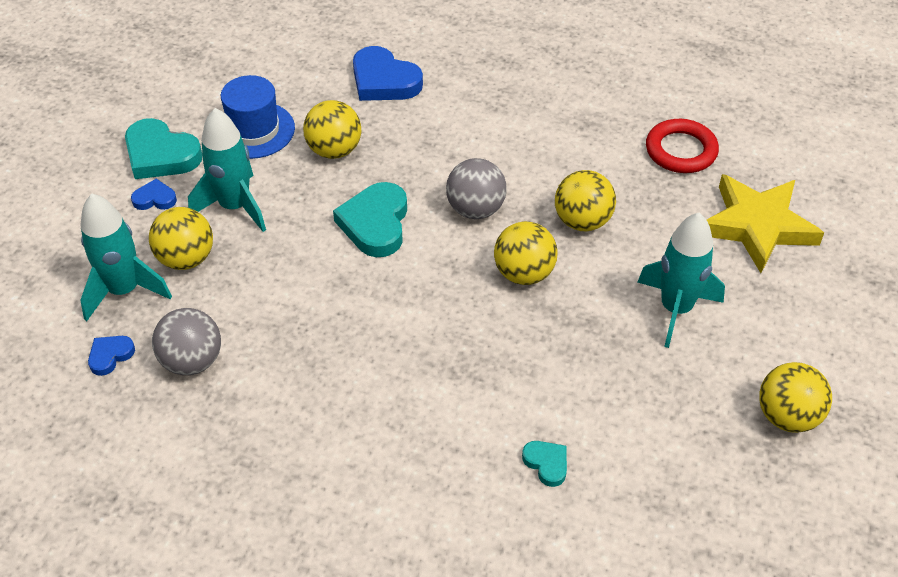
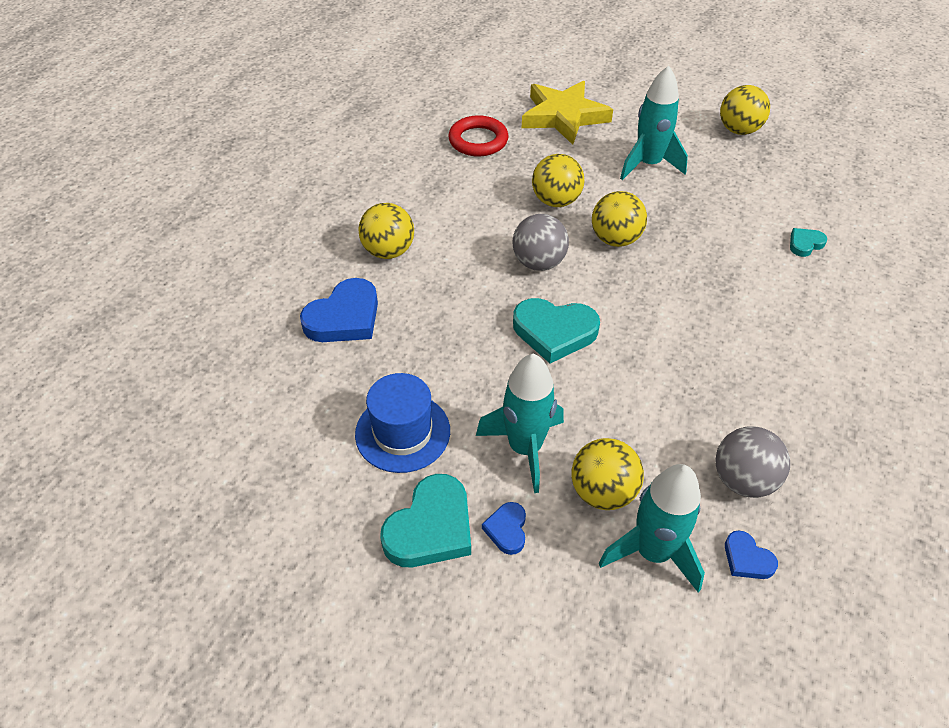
camera: 85 degrees left, 0 degrees up
yellow ball [303,100,361,159] -> yellow ball moved to [358,203,414,259]

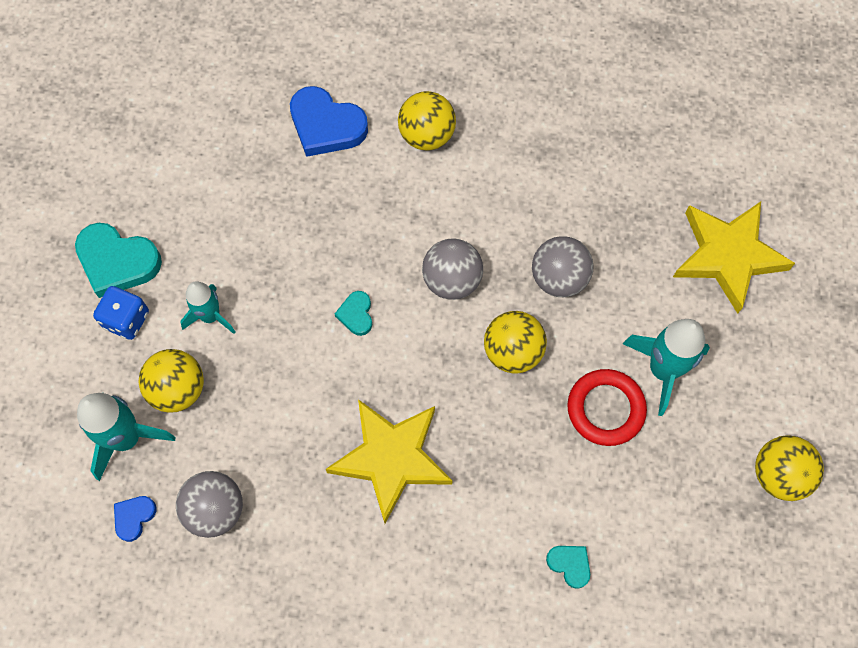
camera: 75 degrees right, 20 degrees up
blue hat [355,373,450,473] -> none
red ring [448,115,508,156] -> red ring moved to [567,369,647,446]
turquoise rocket [476,354,564,493] -> turquoise rocket [180,281,235,334], size x0.65
blue heart [482,502,526,555] -> blue dice [93,286,149,340]
turquoise heart [513,298,600,363] -> turquoise heart [335,291,372,336], size x0.51
yellow ball [532,154,585,207] -> grey ball [532,236,594,297]
none -> yellow star [326,399,453,523]

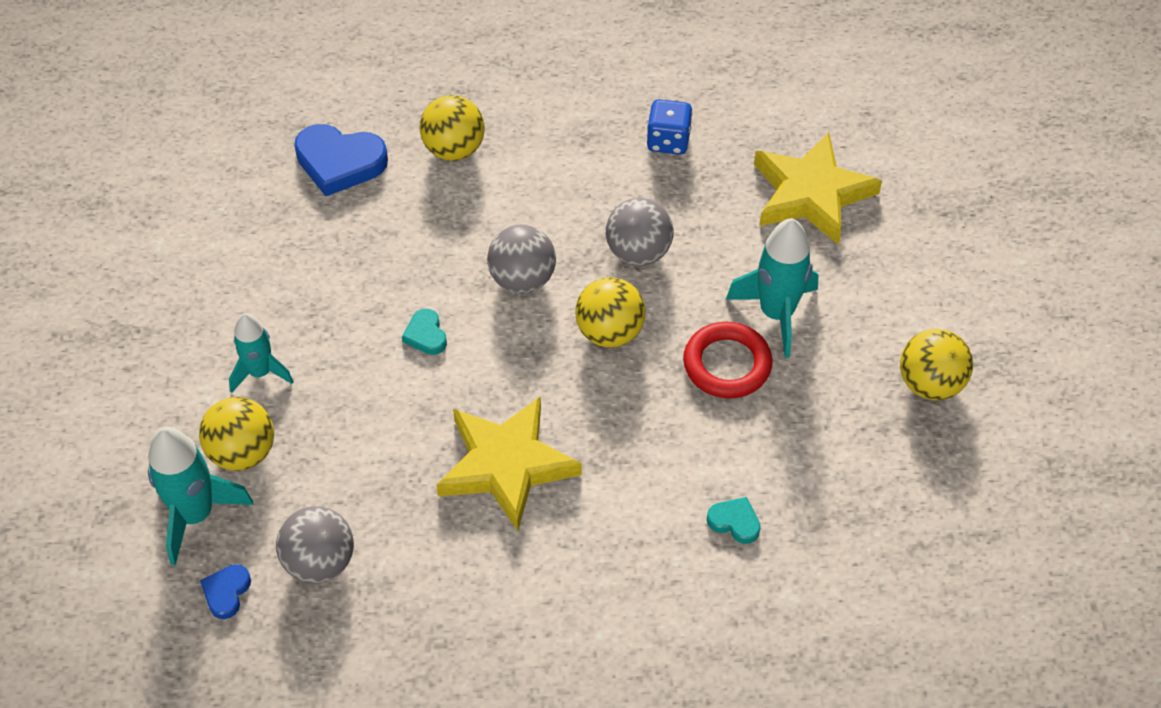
camera: 15 degrees left, 15 degrees down
turquoise heart [75,223,162,298] -> none
blue dice [93,286,149,340] -> blue dice moved to [647,99,693,155]

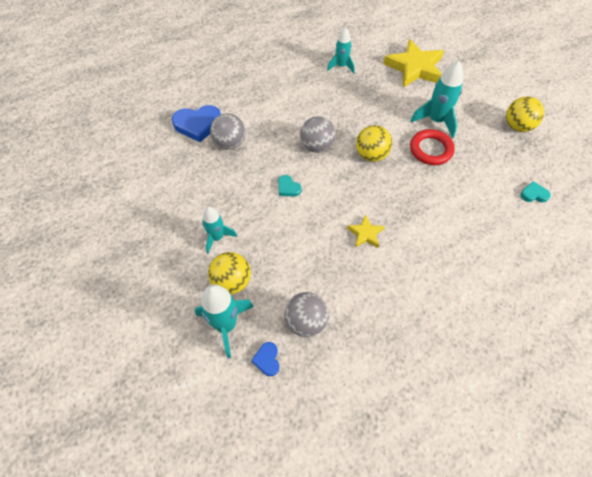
camera: 25 degrees left, 5 degrees up
yellow ball [420,95,485,161] -> none
yellow star [436,396,582,531] -> yellow star [347,214,385,248], size x0.49
grey ball [606,198,674,266] -> grey ball moved to [210,113,246,149]
blue dice [647,99,693,155] -> turquoise rocket [327,27,355,73]
turquoise heart [707,497,761,544] -> turquoise heart moved to [521,181,551,203]

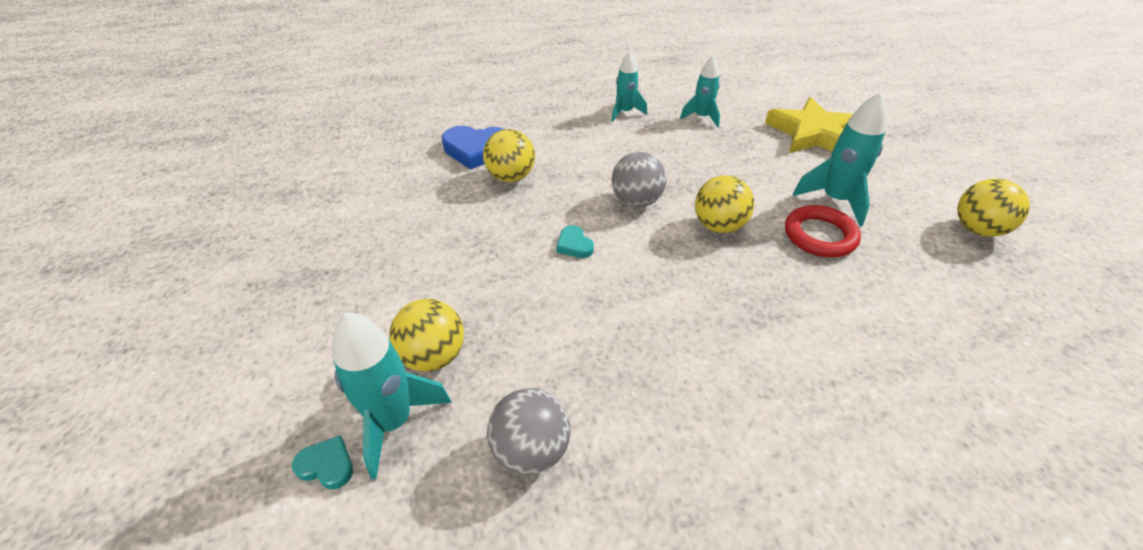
camera: 15 degrees right, 15 degrees down
turquoise rocket [202,207,237,254] -> turquoise rocket moved to [611,51,647,122]
grey ball [210,113,246,149] -> yellow ball [483,129,535,182]
blue heart [251,342,279,376] -> none
yellow star [347,214,385,248] -> none
turquoise heart [521,181,551,203] -> turquoise heart moved to [292,435,353,489]

